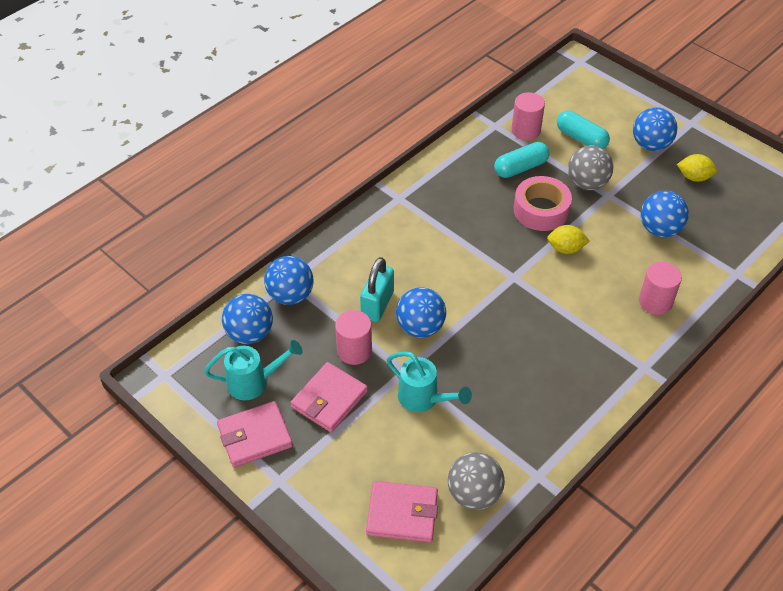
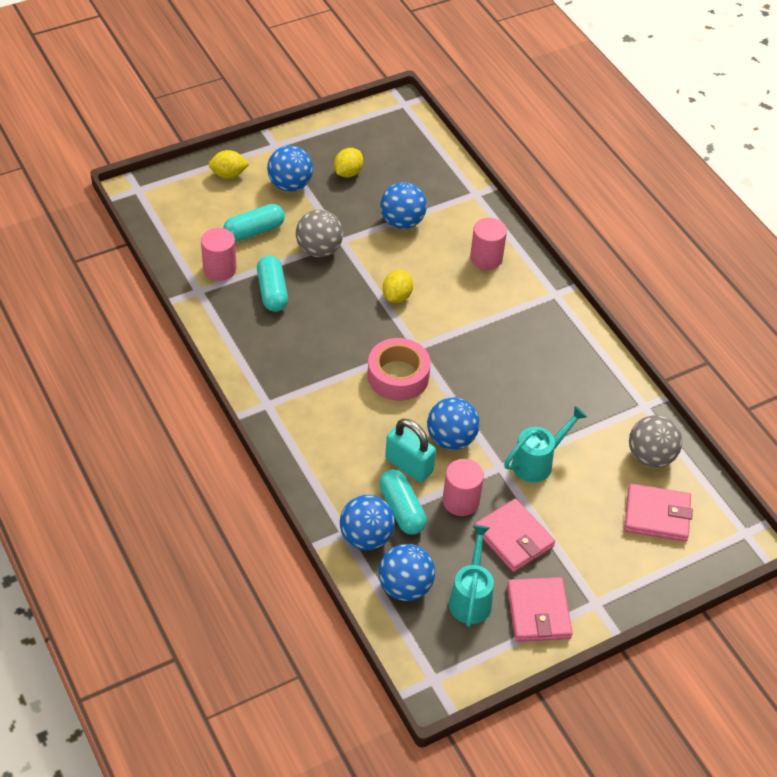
camera: 75 degrees left, 0 degrees up
pink wallet [366,481,438,543] -> pink wallet turned 75 degrees clockwise [624,484,693,542]
pink tape [514,176,572,231] -> pink tape moved to [368,338,431,401]
none -> yellow lemon [208,150,249,178]
none -> turquoise capsule [379,470,427,535]

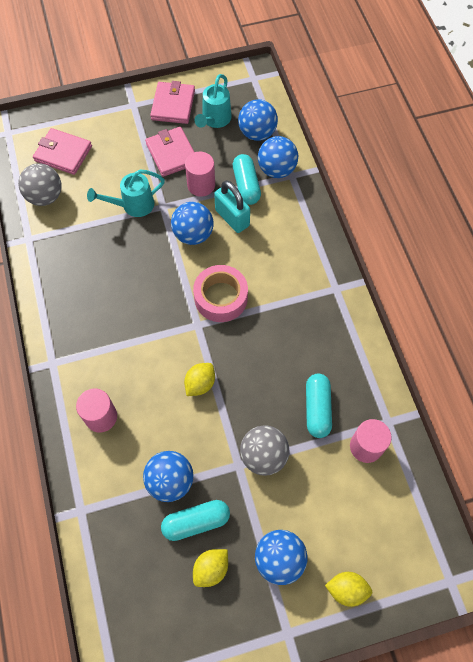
camera: 165 degrees left, 15 degrees up
turquoise capsule [223,204,285,242] -> turquoise capsule moved to [161,500,230,541]

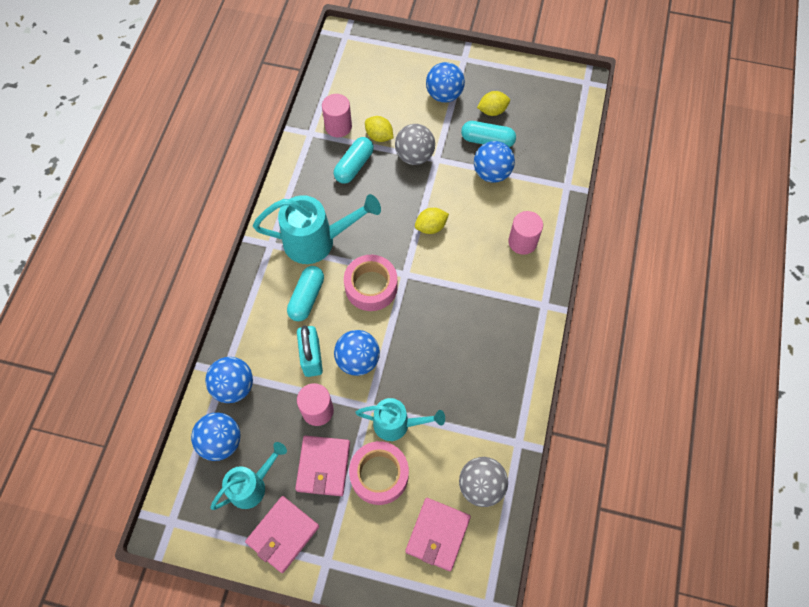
camera: 150 degrees left, 0 degrees up
pink wallet [33,128,92,175] -> pink wallet turned 60 degrees clockwise [405,498,471,571]
turquoise capsule [233,154,261,205] -> turquoise capsule moved to [287,266,324,321]
yellow lemon [325,572,372,607] -> yellow lemon moved to [365,116,393,142]
none -> turquoise watering can [253,194,381,264]
none -> pink tape [349,441,409,505]

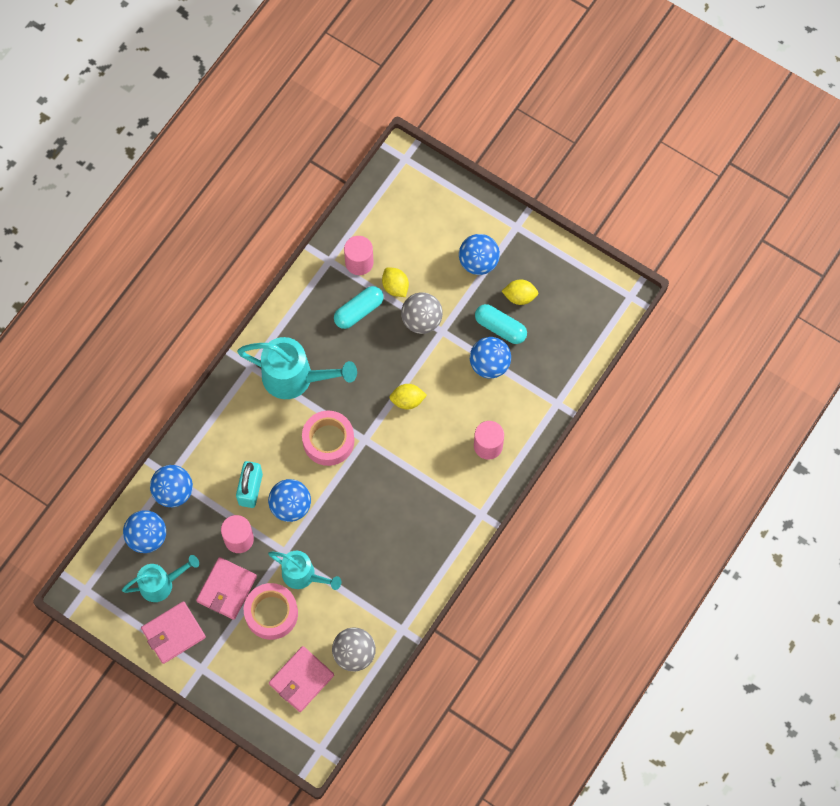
camera: 20 degrees right, 5 degrees up
turquoise capsule [287,266,324,321] -> none

